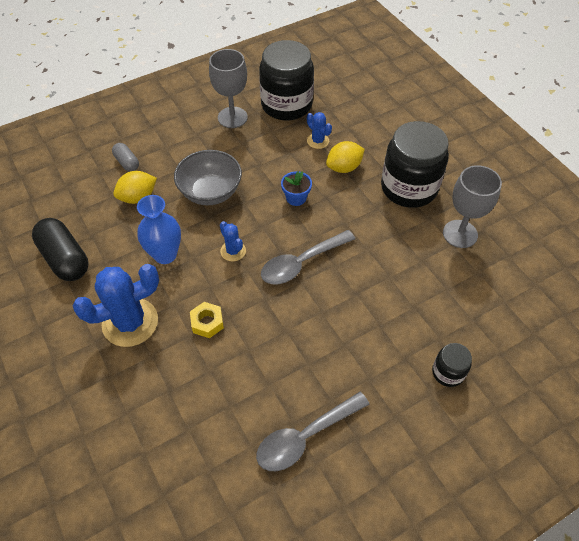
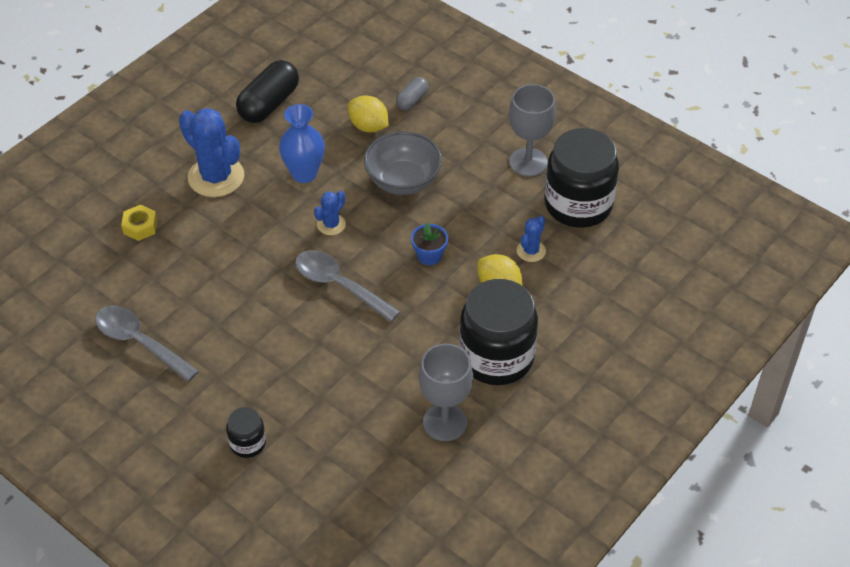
camera: 70 degrees right, 5 degrees down
yellow nut [190,302,224,338] -> yellow nut moved to [121,205,157,241]

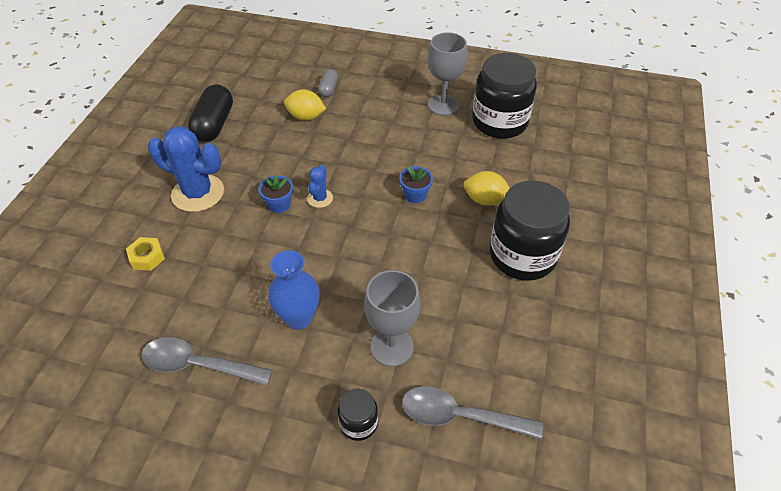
camera: 25 degrees left, 0 degrees up
blue vase [279,104,325,183] -> blue vase moved to [268,250,320,329]
grey spoon [295,250,400,322] -> grey spoon moved to [402,386,543,440]
grey bowl [364,131,442,195] -> none
grey goblet [419,344,473,441] -> grey goblet moved to [364,270,421,367]
blue cactus [517,216,546,262] -> none
none -> blue flower pot [259,175,293,213]

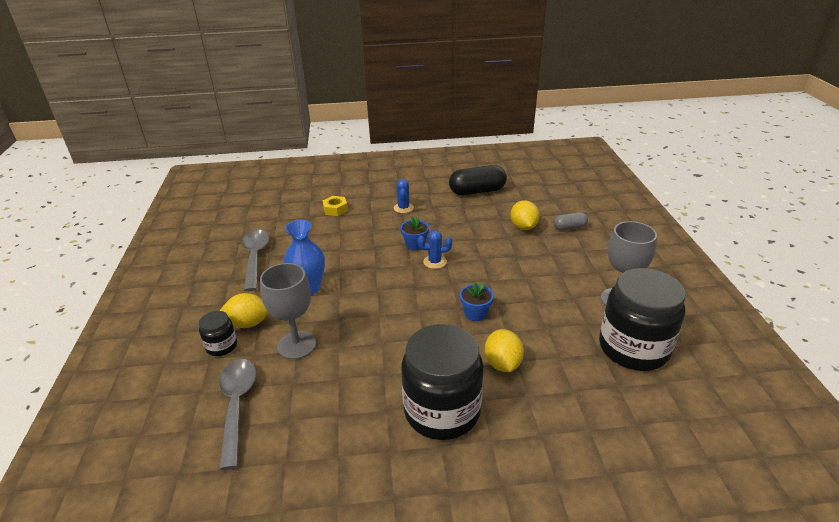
camera: 70 degrees right, 15 degrees down
blue cactus [148,126,224,212] -> blue cactus [394,179,414,213], size x0.50
none -> yellow lemon [220,293,268,328]

